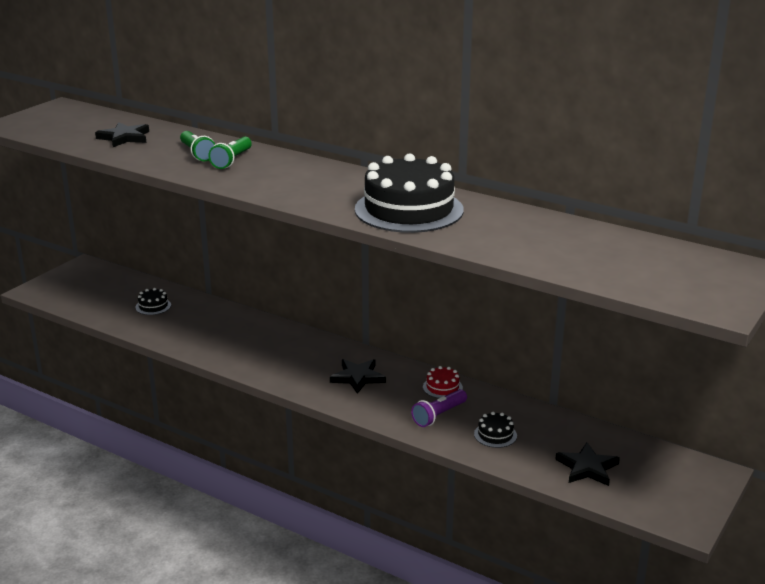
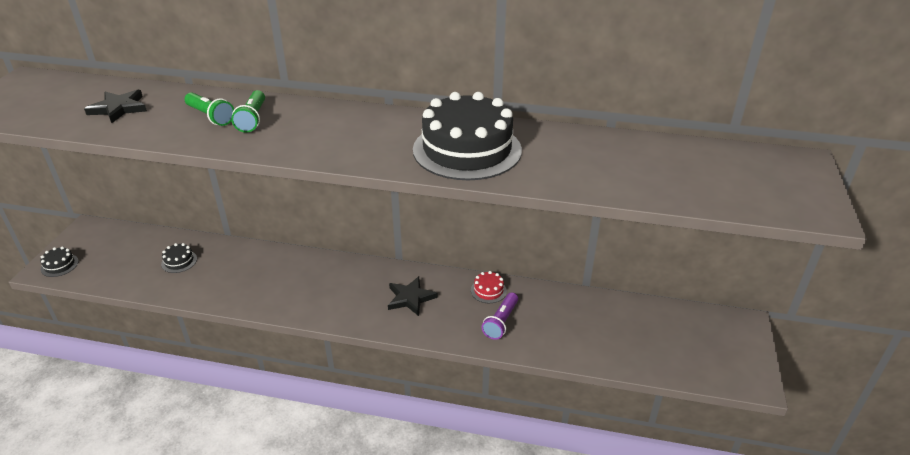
camera: 20 degrees left, 10 degrees up
black cake [474,412,517,448] -> black cake moved to [40,246,79,277]
black star [555,443,620,486] -> none

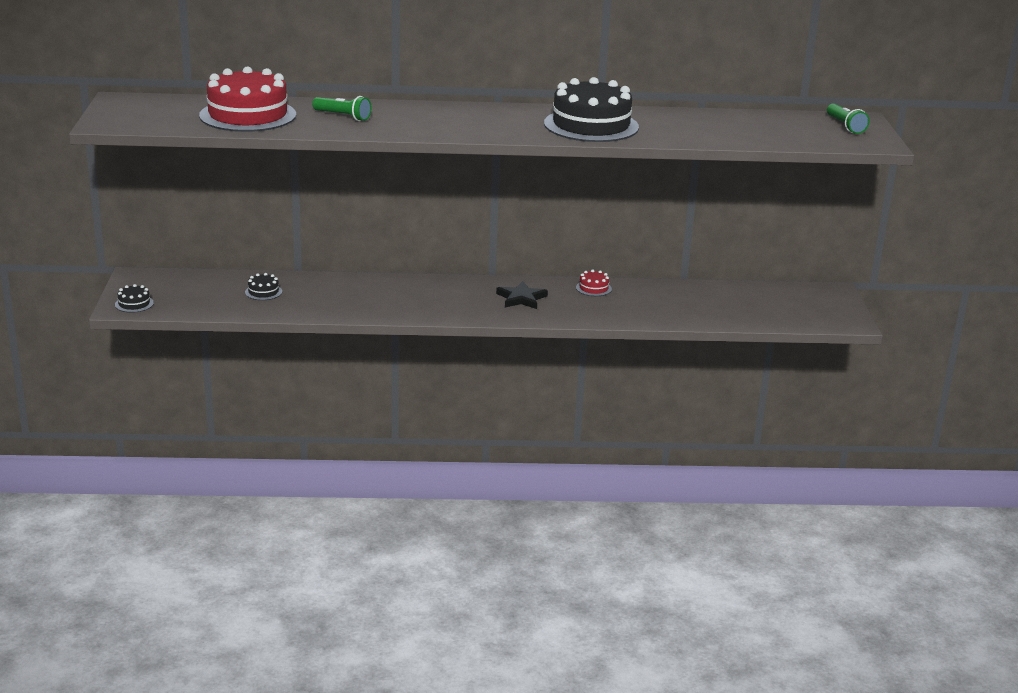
camera: 15 degrees left, 10 degrees down
black star [84,90,147,123] -> red cake [199,66,296,132]
green flashlight [231,90,265,133] -> green flashlight moved to [827,103,870,134]
purple flashlight [482,292,518,340] -> none

